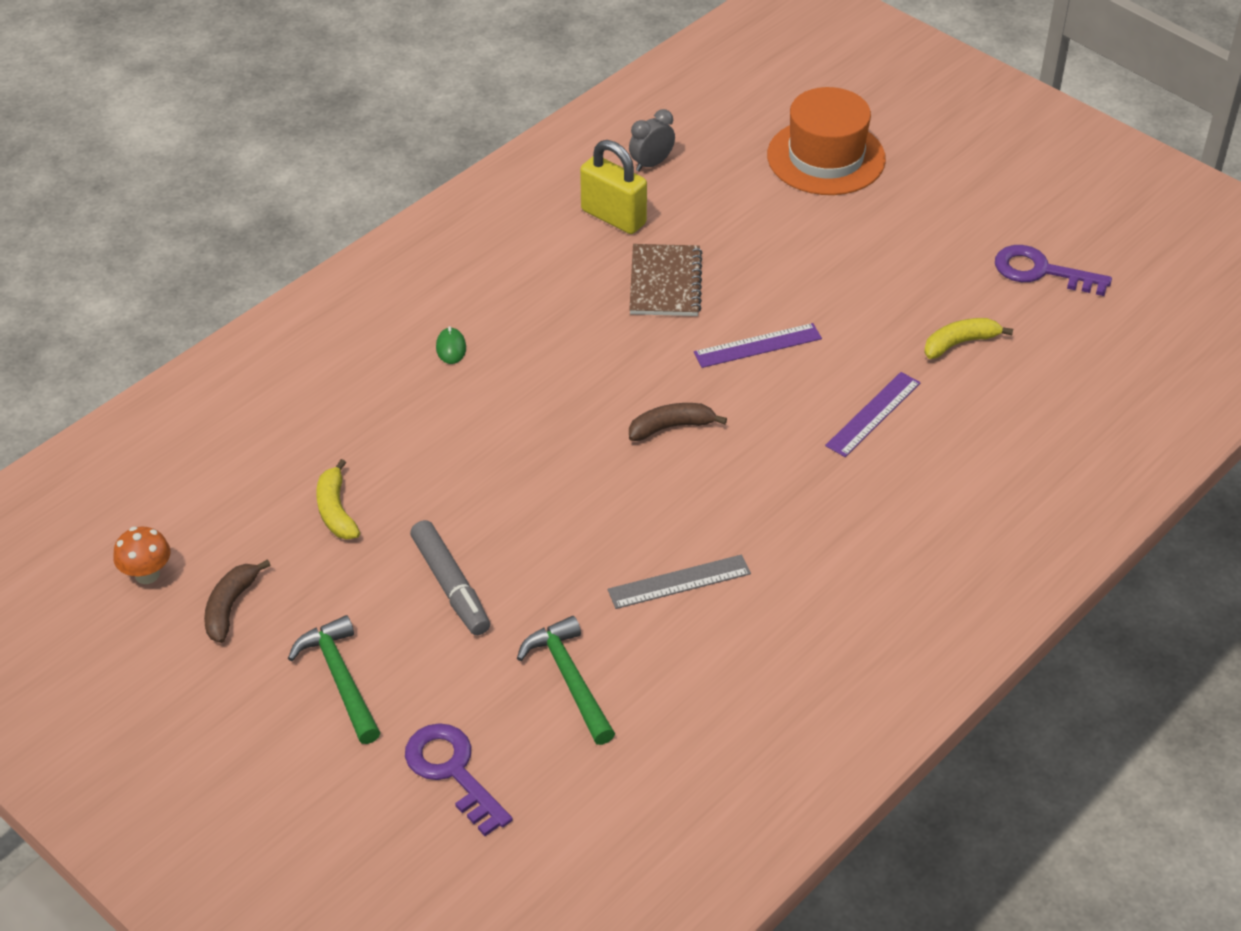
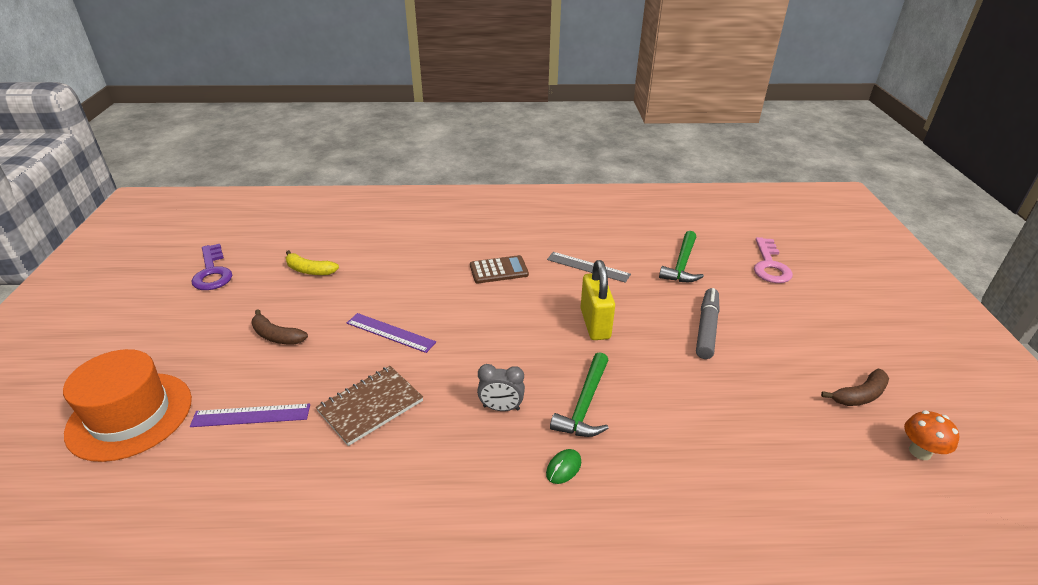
camera: 135 degrees left, 10 degrees down
green hammer [288,615,380,744] -> green hammer moved to [550,352,609,437]
yellow banana [316,459,360,540] -> none
purple key [405,723,513,836] -> pink key [754,237,793,283]
yellow padlock [580,140,647,234] -> yellow padlock moved to [580,260,615,340]
grey clock [629,109,675,172] -> grey clock moved to [477,364,525,411]
brown banana [629,403,727,441] -> brown banana moved to [251,309,308,345]
purple ruler [825,372,921,457] -> purple ruler moved to [190,404,310,427]
none -> brown calculator [470,255,529,284]

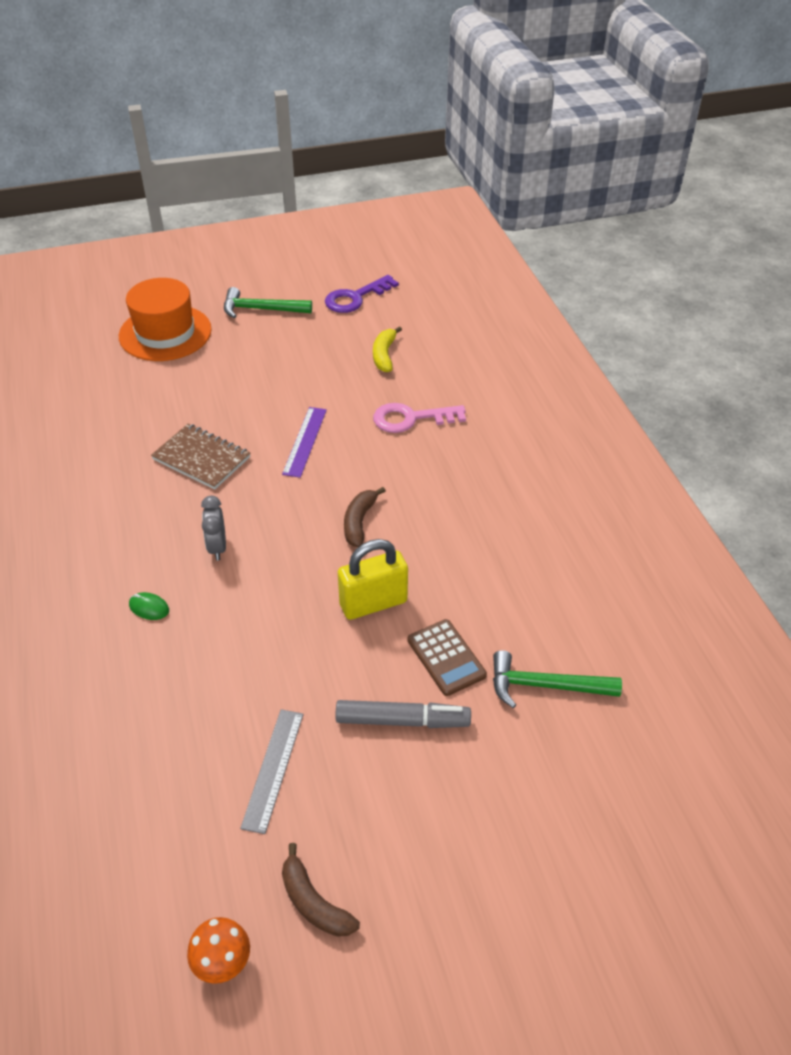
camera: 75 degrees right, 10 degrees up
purple ruler [190,404,310,427] -> none
brown banana [251,309,308,345] -> brown banana moved to [344,487,386,547]
brown calculator [470,255,529,284] -> brown calculator moved to [407,619,487,696]
grey ruler [547,252,631,283] -> grey ruler moved to [240,709,304,834]
green hammer [550,352,609,437] -> green hammer moved to [224,287,312,318]
pink key [754,237,793,283] -> pink key moved to [373,403,466,433]

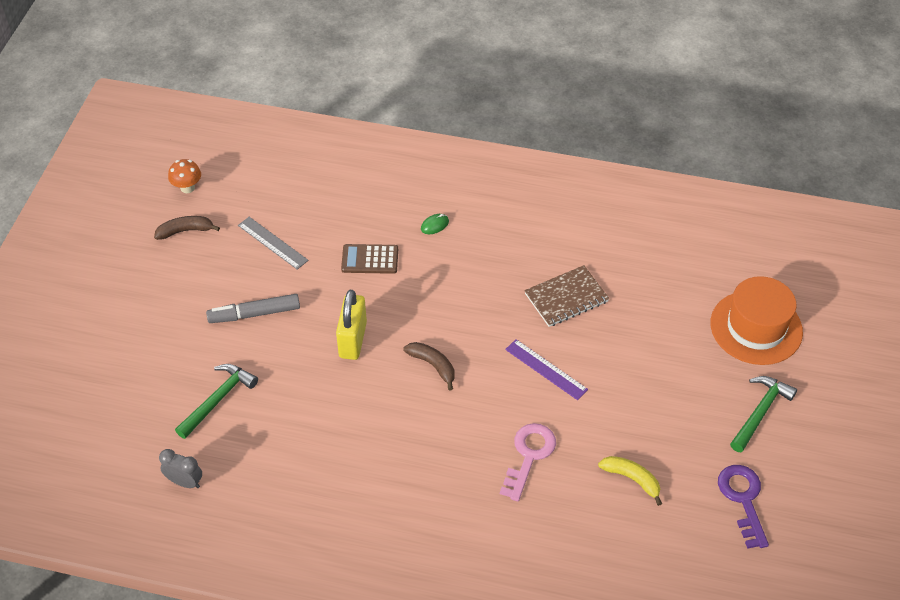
camera: 120 degrees right, 5 degrees up
grey clock [201,496,226,561] -> grey clock moved to [159,449,202,488]
grey marker [335,700,471,728] -> grey marker turned 45 degrees clockwise [206,294,300,323]
brown calculator [407,619,487,696] -> brown calculator moved to [341,244,398,274]

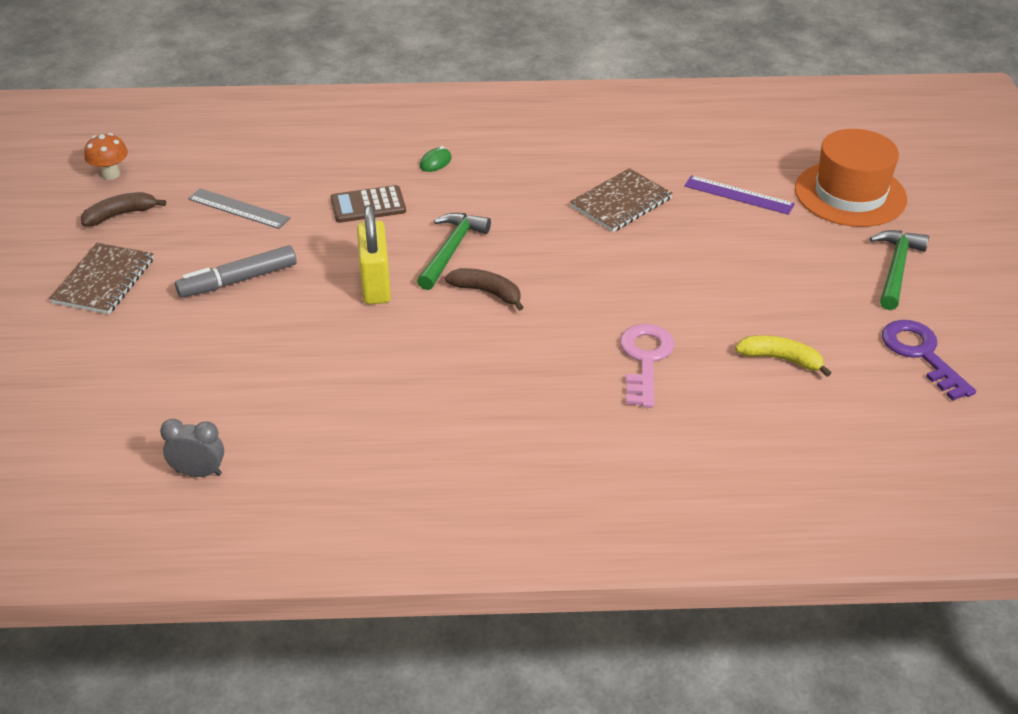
camera: 15 degrees left, 10 degrees down
green hammer [175,364,258,439] -> green hammer moved to [417,213,491,290]
purple ruler [505,339,588,400] -> purple ruler moved to [684,175,795,215]
none -> brown notebook [49,243,154,314]

